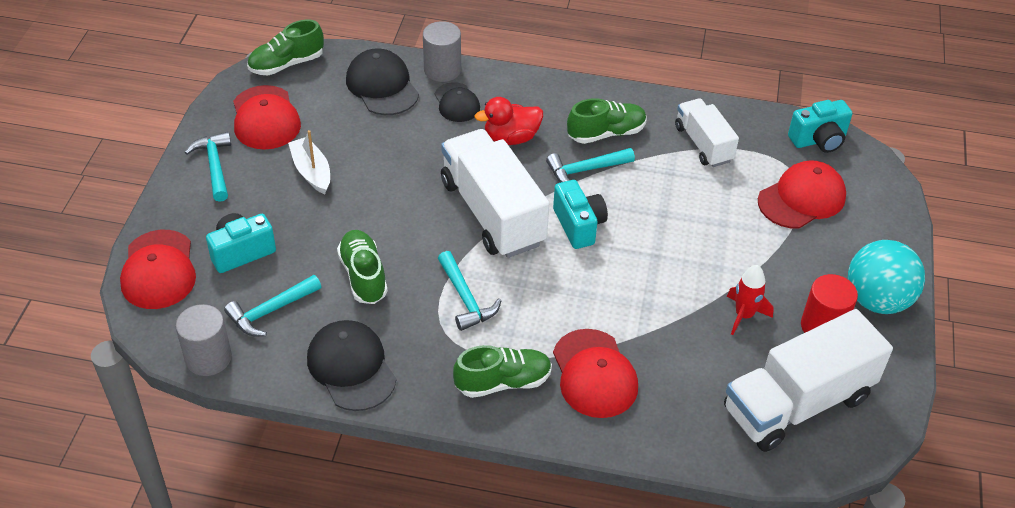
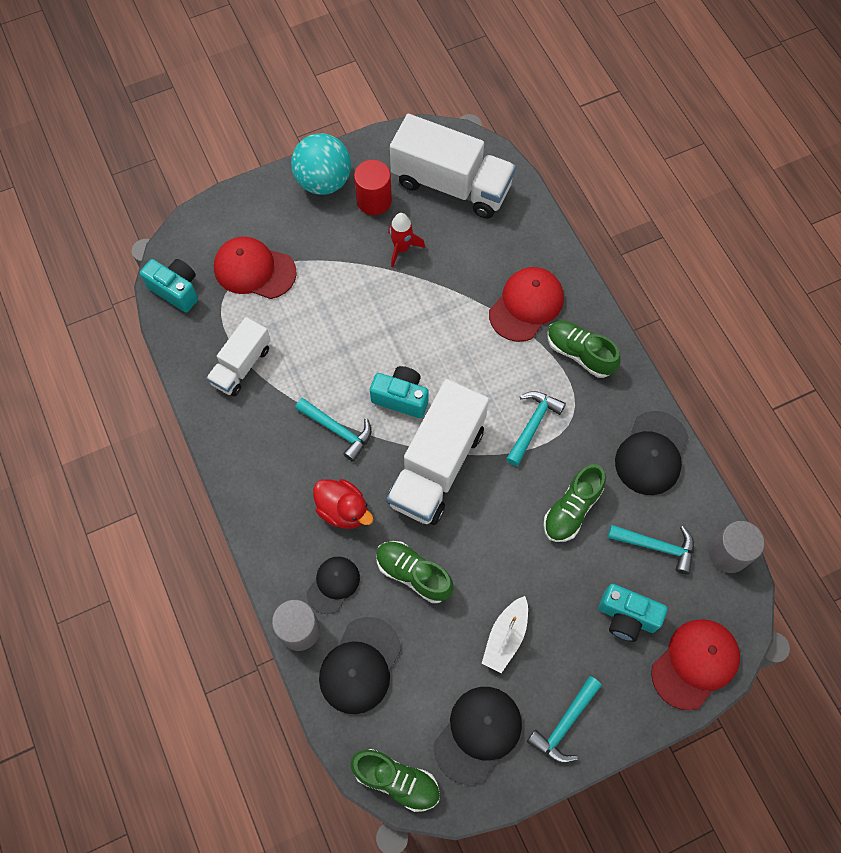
camera: 125 degrees left, 20 degrees up
red cap [233,85,301,150] -> black cap [434,687,522,784]
turquoise camera [553,180,608,249] -> turquoise camera turned 75 degrees clockwise [370,366,429,418]
green shoe [567,98,647,144] -> green shoe moved to [376,541,454,603]

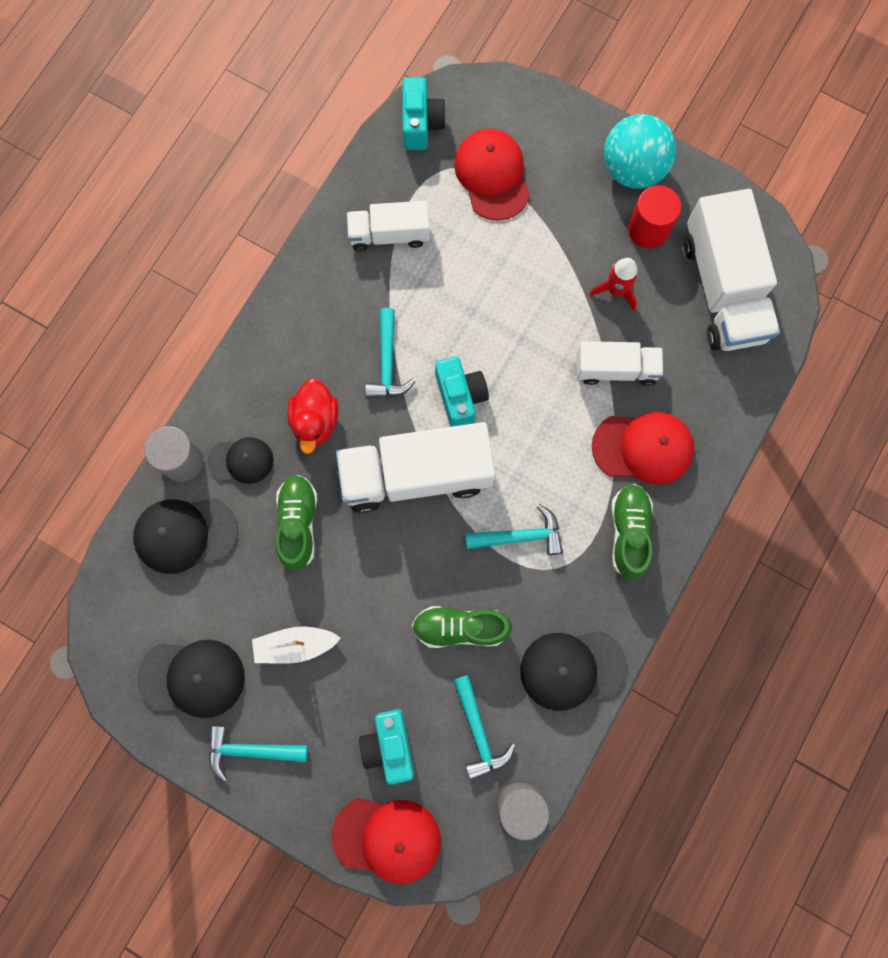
camera: 55 degrees right, 10 degrees up
green shoe [350,749,440,812] -> none
none -> white truck [577,341,663,386]

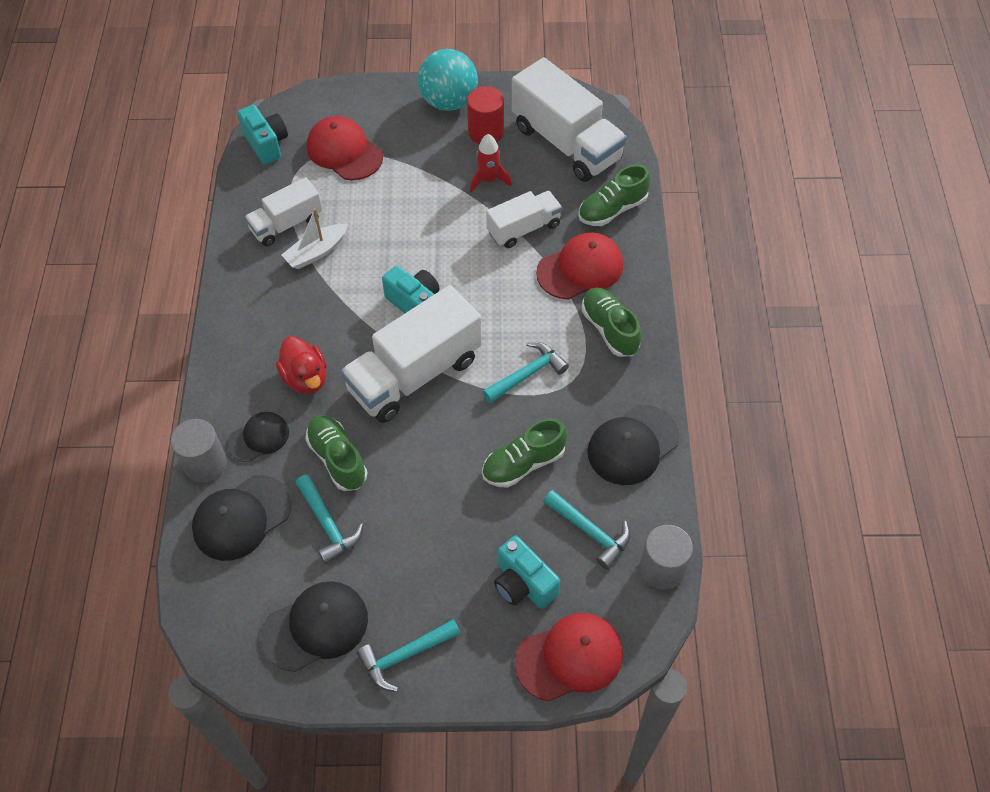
camera: 30 degrees left, 20 degrees down
white boat [252,627,341,664] -> white boat moved to [281,208,348,269]
turquoise hammer [365,308,416,398] -> turquoise hammer moved to [296,474,363,564]
none -> green shoe [578,164,650,226]

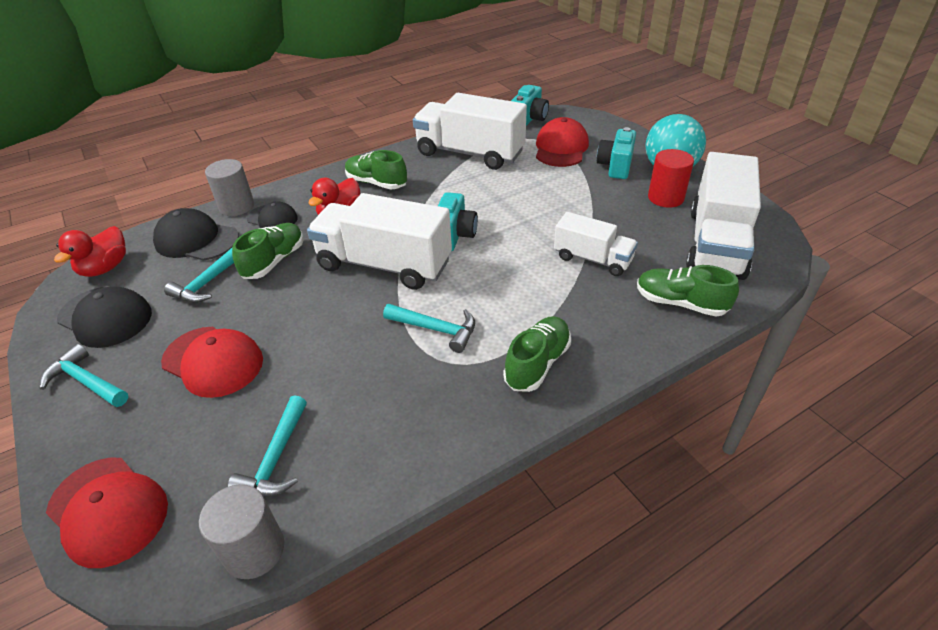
camera: 60 degrees right, 15 degrees down
white truck [245,177,323,246] -> white truck [413,93,527,170], size x1.74
white boat [281,208,348,269] -> none
red rocket [470,134,512,193] -> none
green shoe [482,418,567,488] -> green shoe moved to [345,150,407,189]
turquoise camera [494,536,560,609] -> turquoise camera moved to [597,127,636,179]
red cap [536,232,623,300] -> red cap moved to [161,327,263,398]
black cap [587,404,680,485] -> none
none -> red duck [54,226,126,277]

